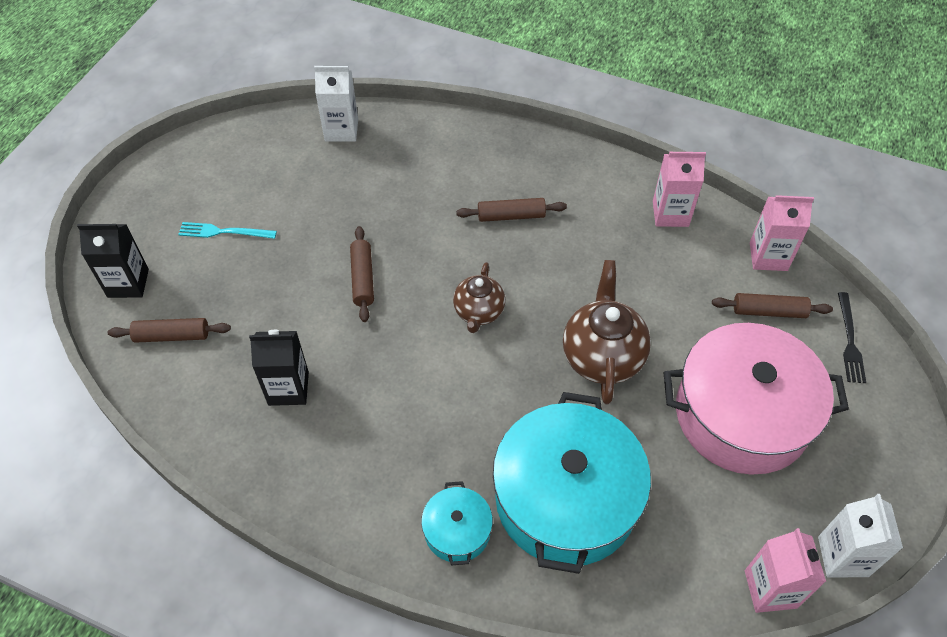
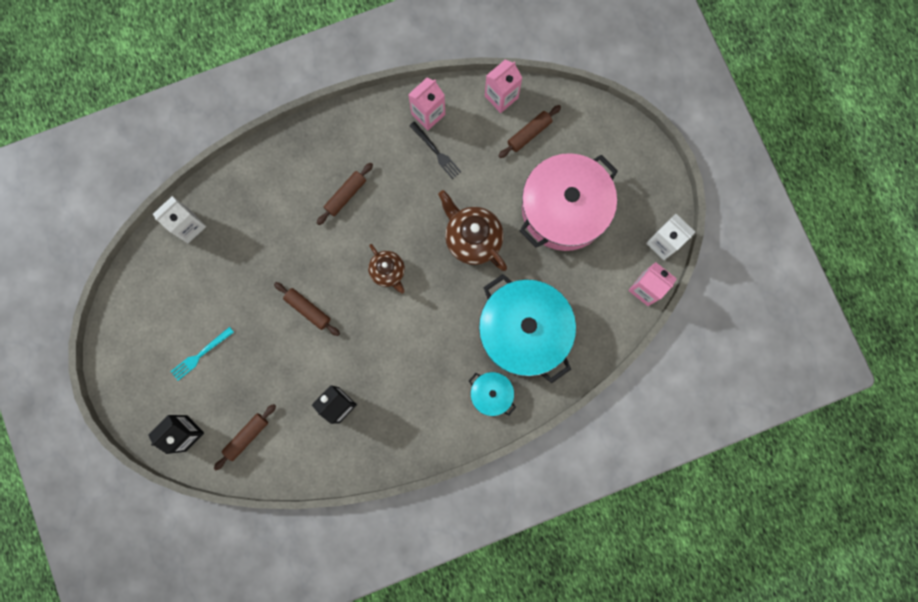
camera: 45 degrees left, 25 degrees up
black fork [838,292,866,383] -> black fork moved to [409,121,461,179]

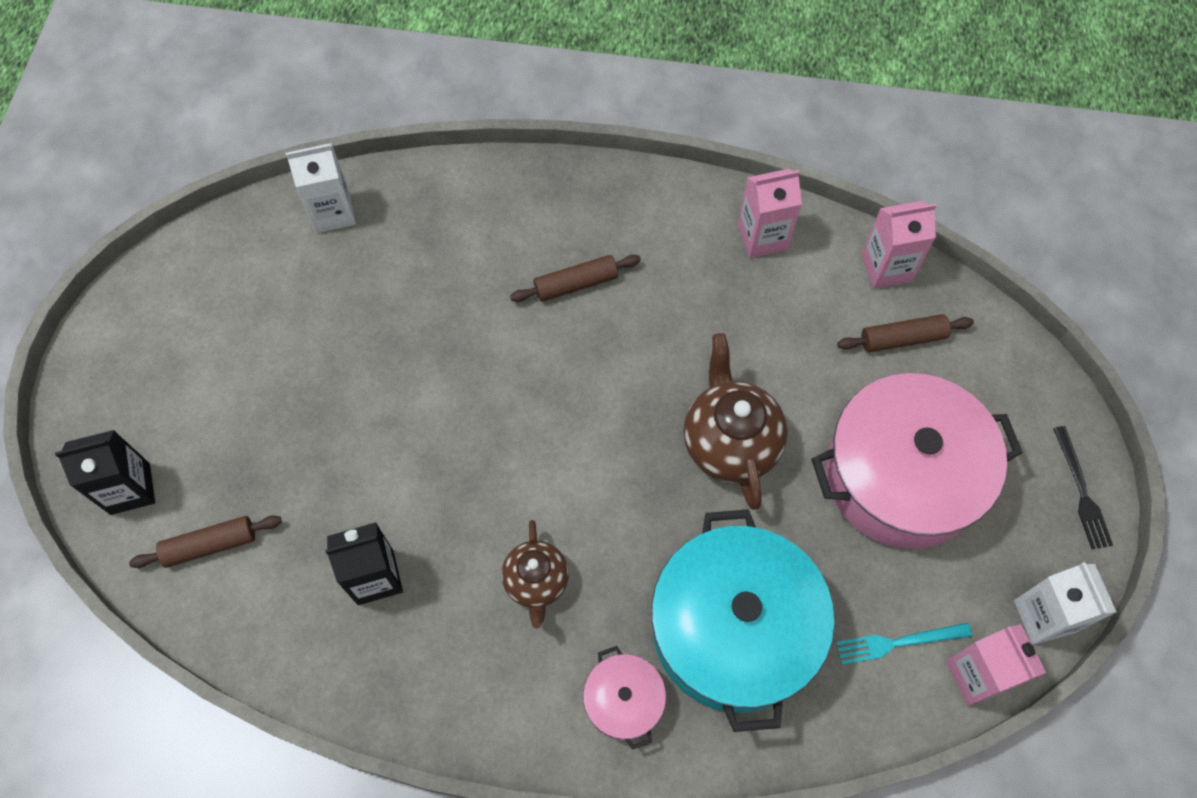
camera: 30 degrees right, 15 degrees down
turquoise fork [170,327,234,381] -> turquoise fork moved to [836,623,972,665]
brown rolling pin [274,282,340,336] -> none
brown teapot [368,244,405,294] -> brown teapot moved to [501,520,569,629]
black fork [409,121,461,179] -> black fork moved to [1053,426,1113,550]
turquoise pot [469,372,516,416] -> pink pot [583,646,666,750]

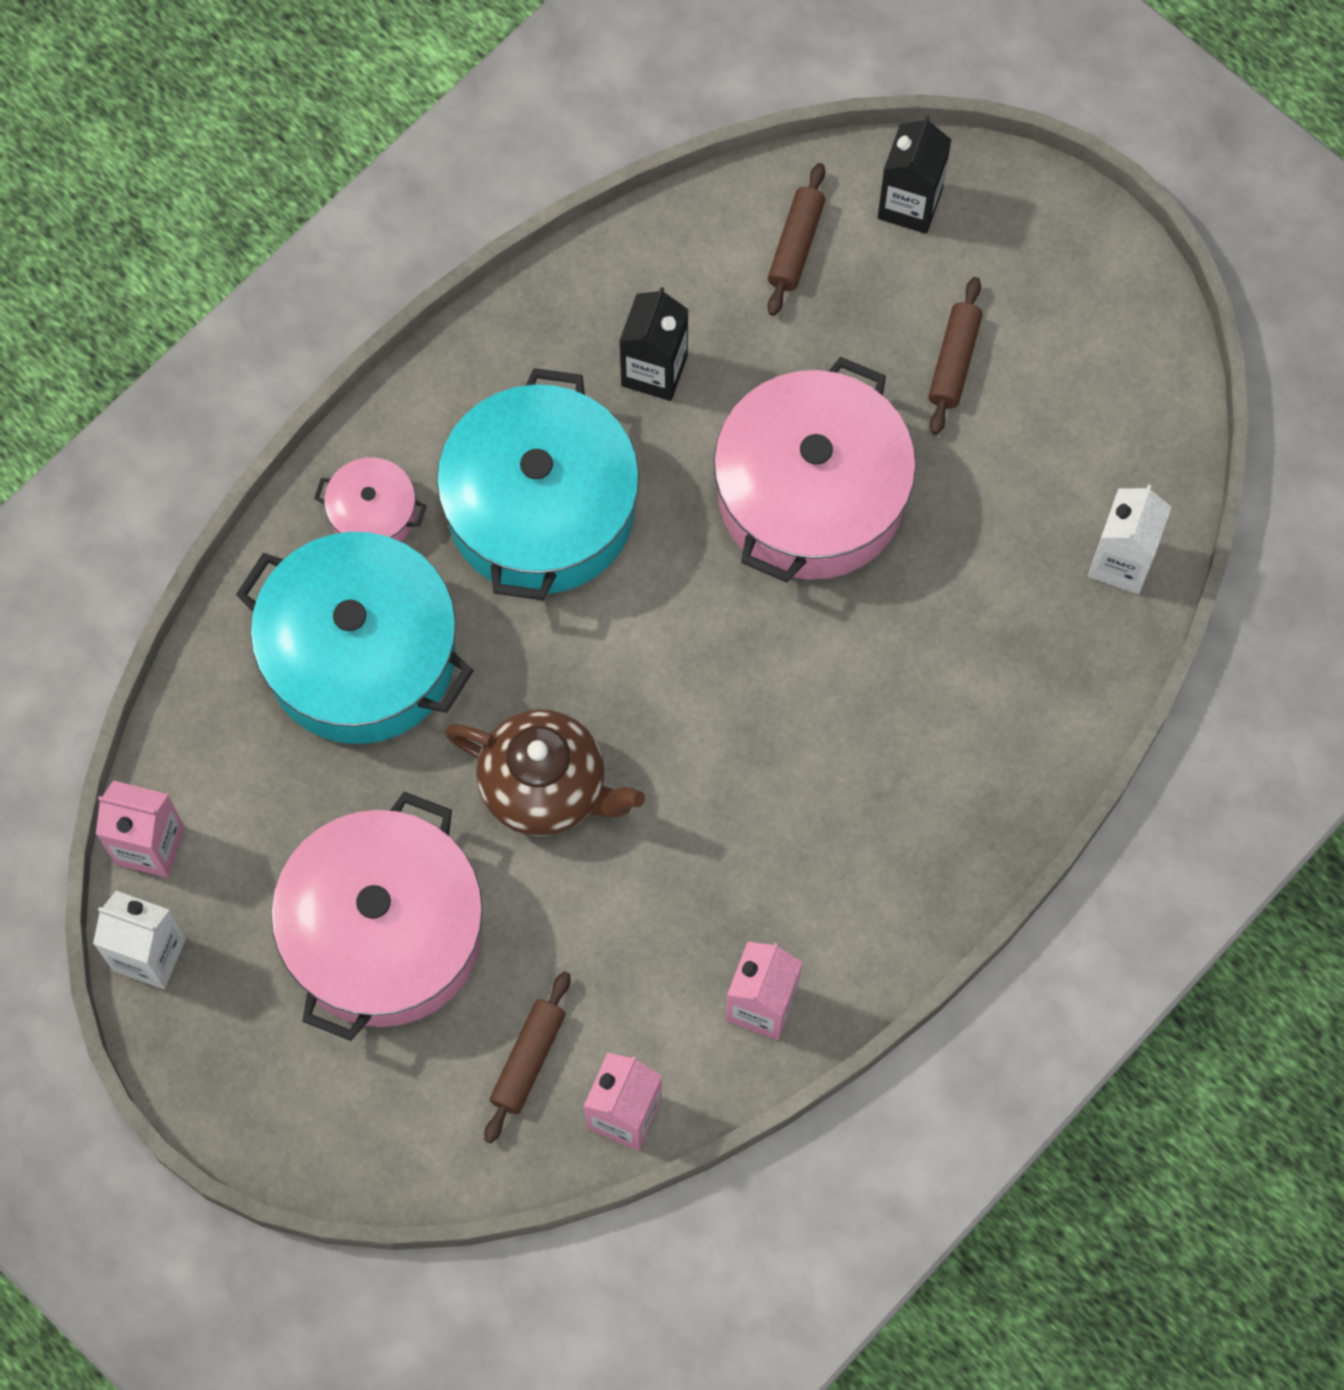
camera: 125 degrees right, 5 degrees up
brown teapot [501,520,569,629] -> turquoise pot [437,368,639,600]
brown rolling pin [510,255,641,302] -> brown rolling pin moved to [928,277,983,435]
turquoise fork [836,623,972,665] -> none
black fork [1053,426,1113,550] -> none
none -> pink pot [714,357,916,582]

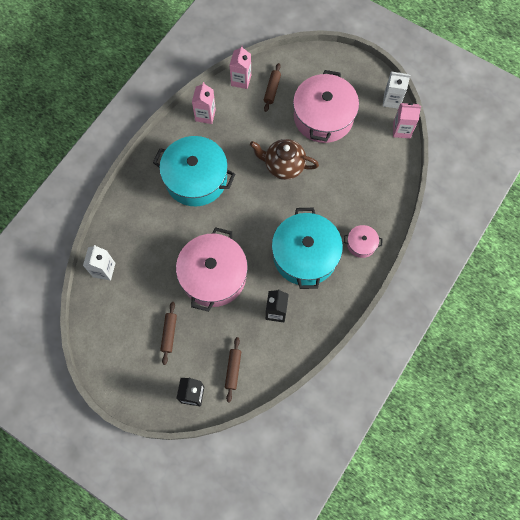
camera: 170 degrees right, 0 degrees up
turquoise pot [236,532,474,744] -> turquoise pot moved to [153,136,235,207]

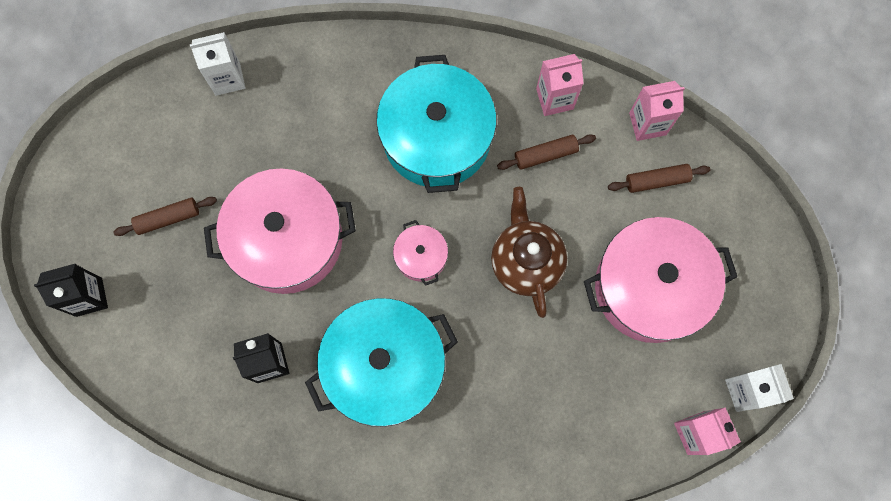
camera: 65 degrees right, 5 degrees up
brown rolling pin [225,337,241,402] -> brown rolling pin moved to [497,134,596,170]
pink pot [344,225,382,258] -> pink pot moved to [393,220,448,286]

